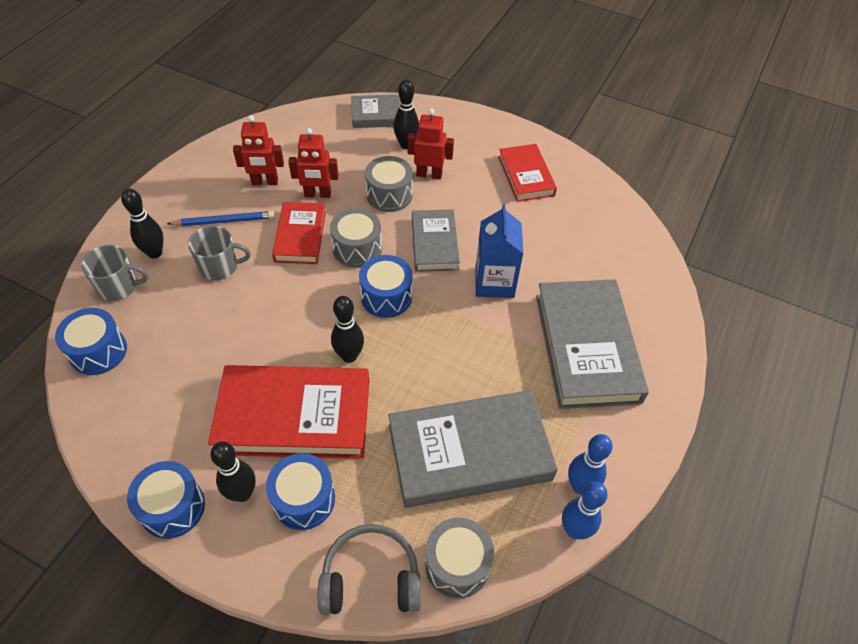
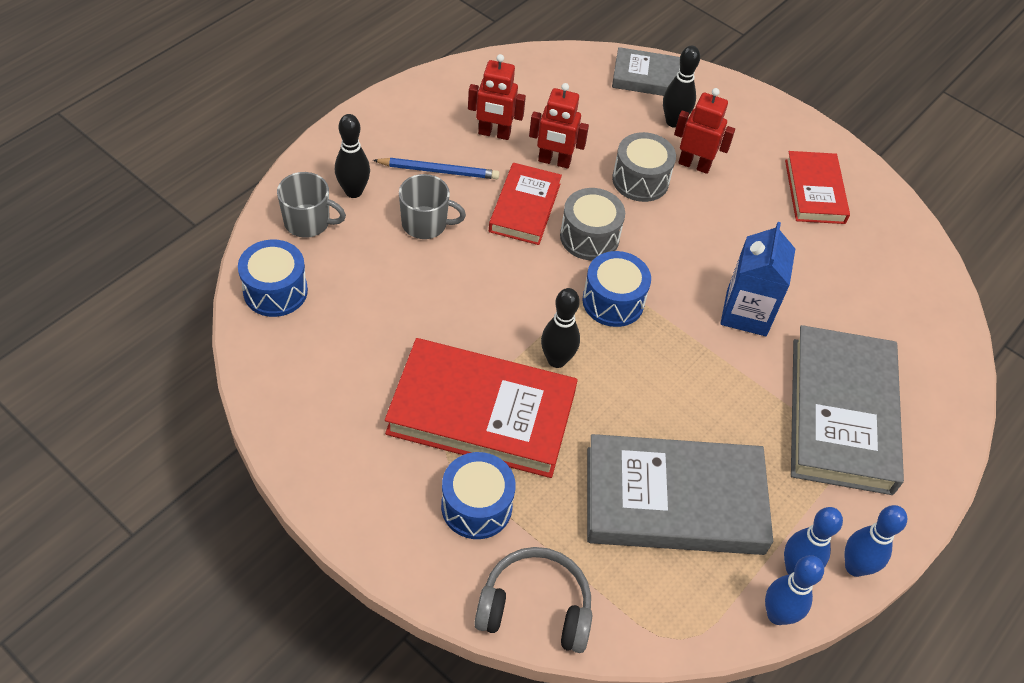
camera: 10 degrees right, 0 degrees up
blue drum [127,461,205,539] -> none
black bowling pin [210,441,256,502] -> none
grey book [412,209,460,272] -> none
grey drum [425,518,494,599] -> none
none -> blue bowling pin [844,505,907,577]

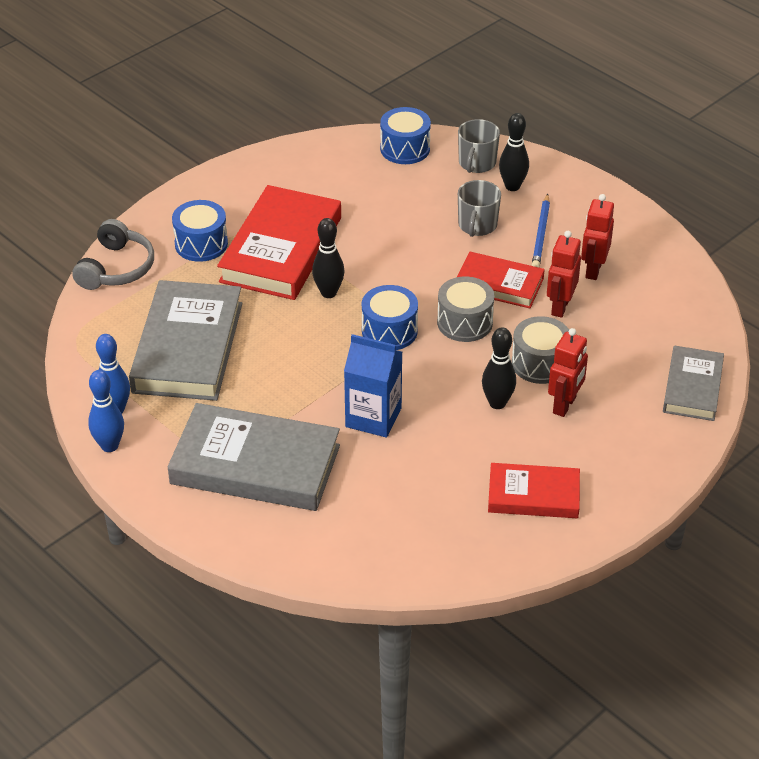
camera: 100 degrees right, 10 degrees down
black bowling pin [663,45,700,128] -> black bowling pin moved to [482,327,516,409]
blue bowling pin [765,555,824,625] -> none

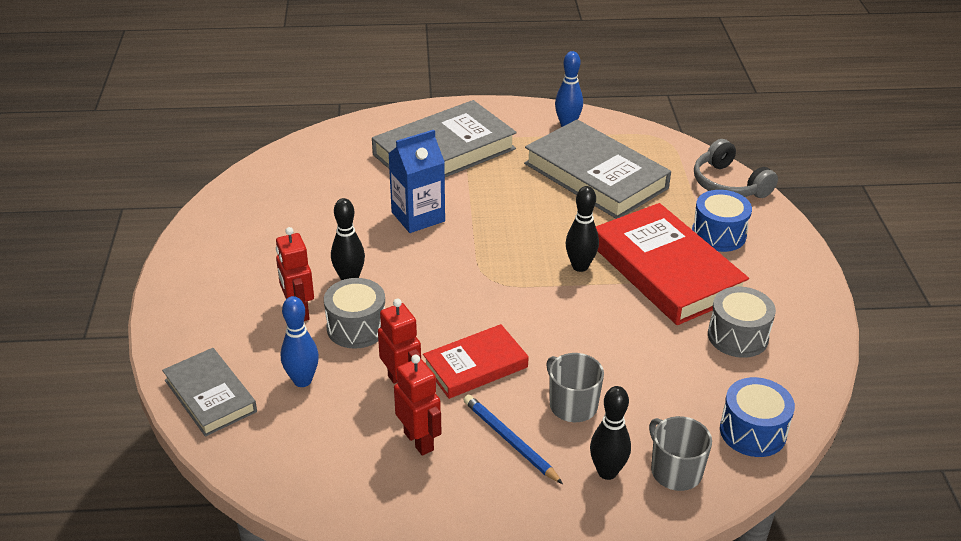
camera: 130 degrees right, 5 degrees down
blue bowling pin [88,370,124,452] -> blue bowling pin moved to [281,296,319,387]
blue drum [362,285,418,350] -> none
grey drum [437,277,494,342] -> grey drum moved to [708,287,776,358]
red book [488,463,580,518] -> none

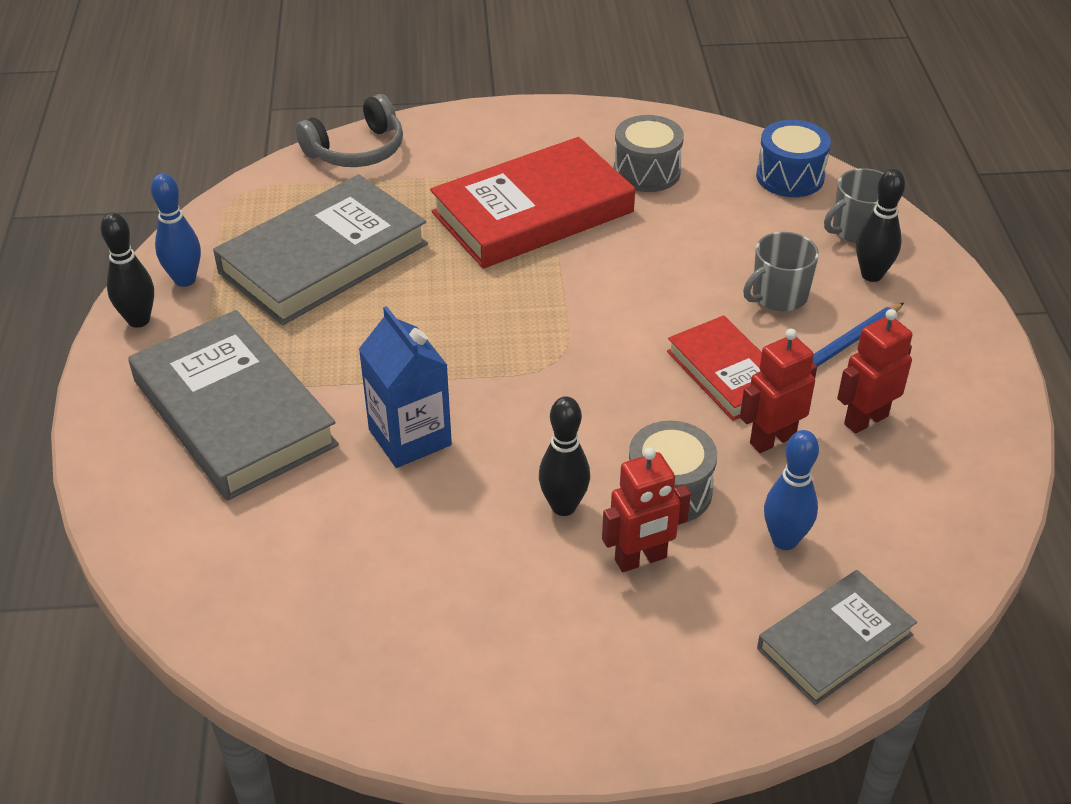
camera: 90 degrees left, 5 degrees up
black bowling pin [566,186,599,272] -> black bowling pin moved to [100,213,154,328]
blue drum [692,190,752,252] -> none

